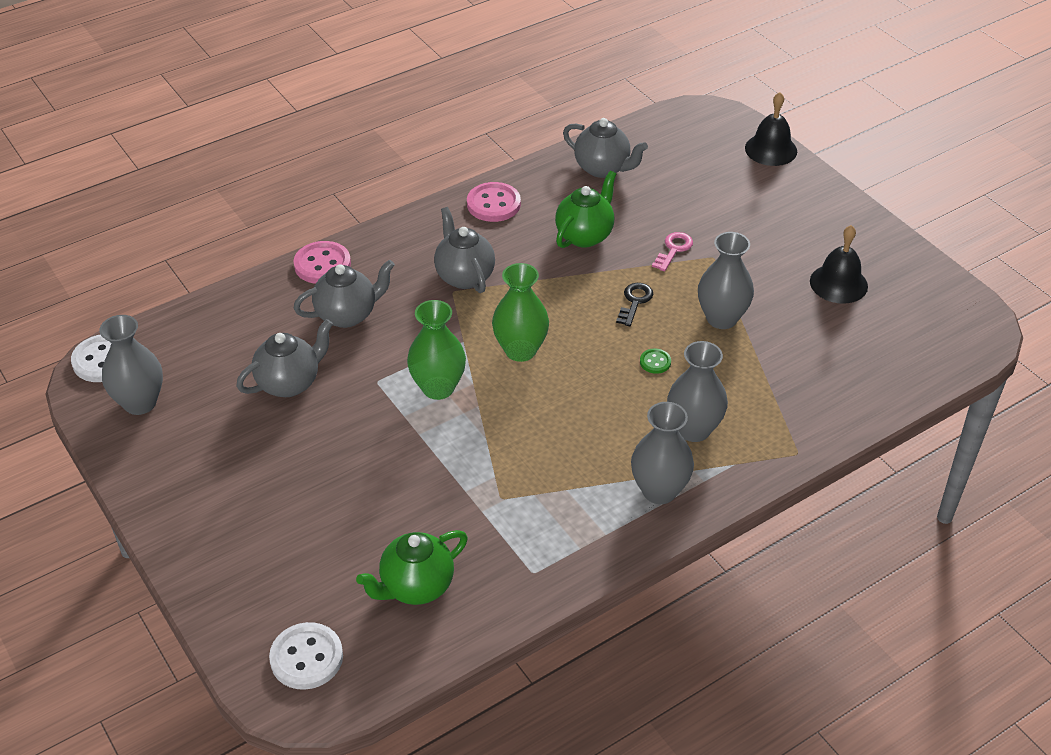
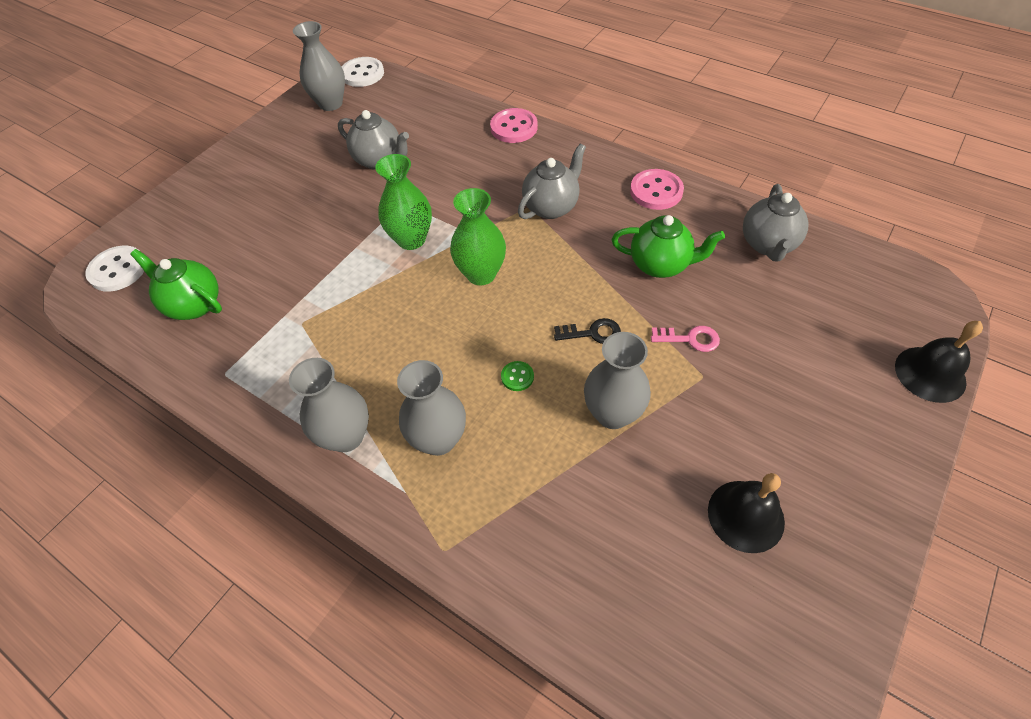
camera: 70 degrees right, 10 degrees up
grey teapot [294,260,395,328] -> none

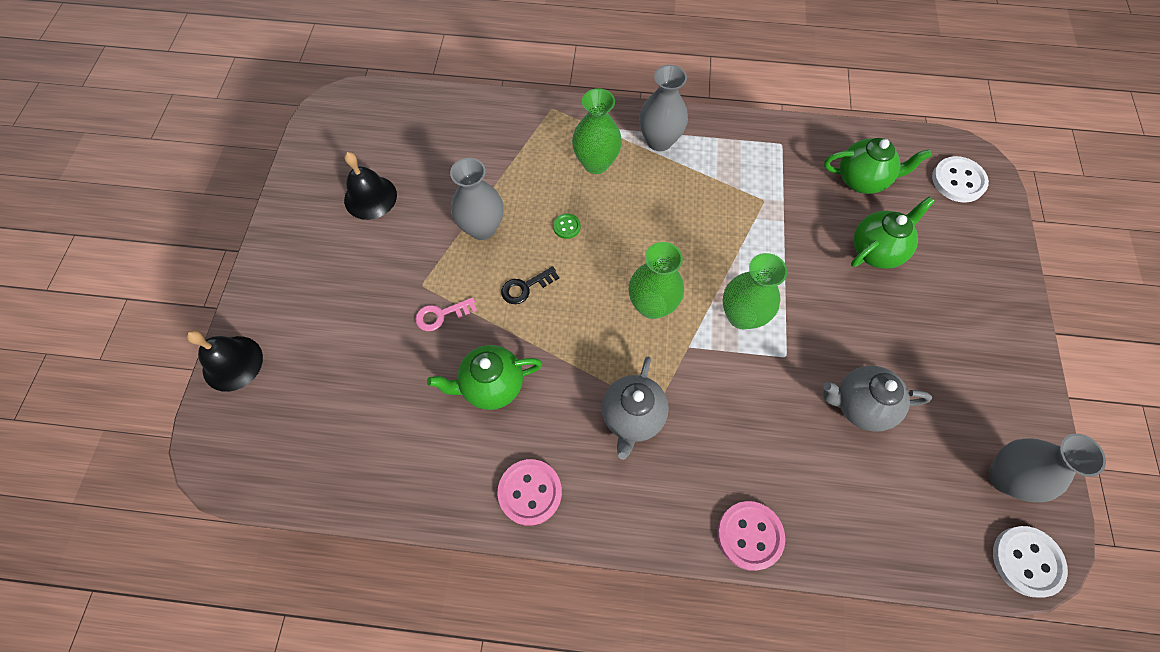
camera: 150 degrees right, 10 degrees up
grey vase [397,360,466,456] -> green vase [572,88,622,174]
grey teapot [743,184,809,262] -> none
none -> green teapot [851,197,935,269]

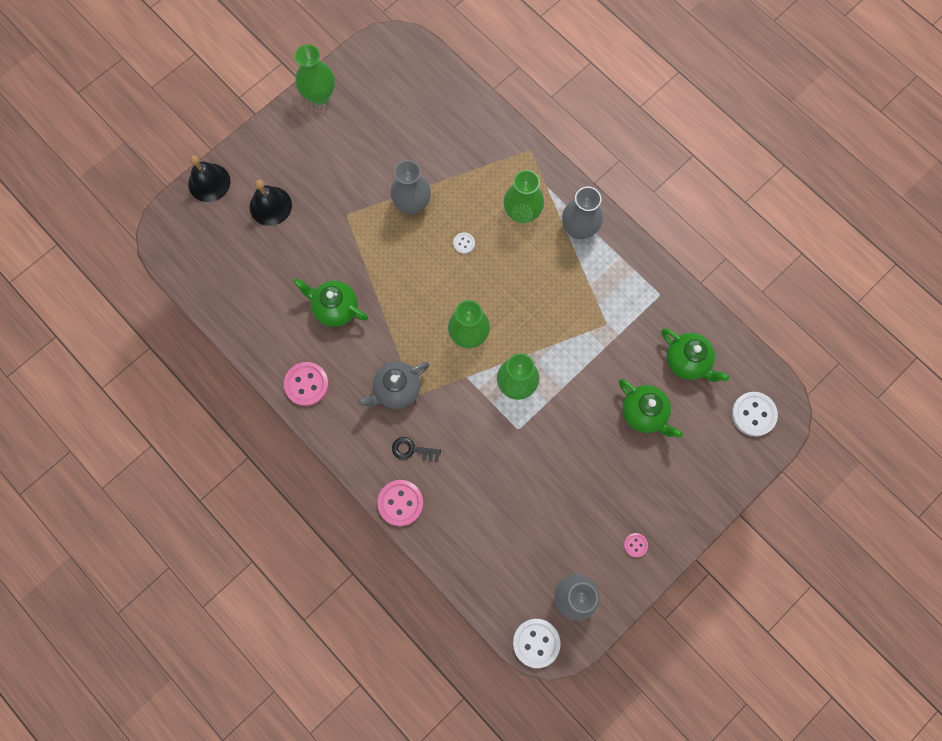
camera: 40 degrees right, 10 degrees up
black bell [344,152,397,220] -> black bell moved to [250,180,292,226]
pink key [415,297,477,331] -> none
black key [501,266,559,304] -> black key moved to [392,437,441,461]
green button [553,214,581,239] -> white button [453,232,475,254]
grey teapot [823,365,932,432] -> none
green teapot [851,197,935,269] -> green teapot turned 45 degrees clockwise [619,379,683,438]
none -> green vase [295,44,335,105]
none -> pink button [624,533,648,557]

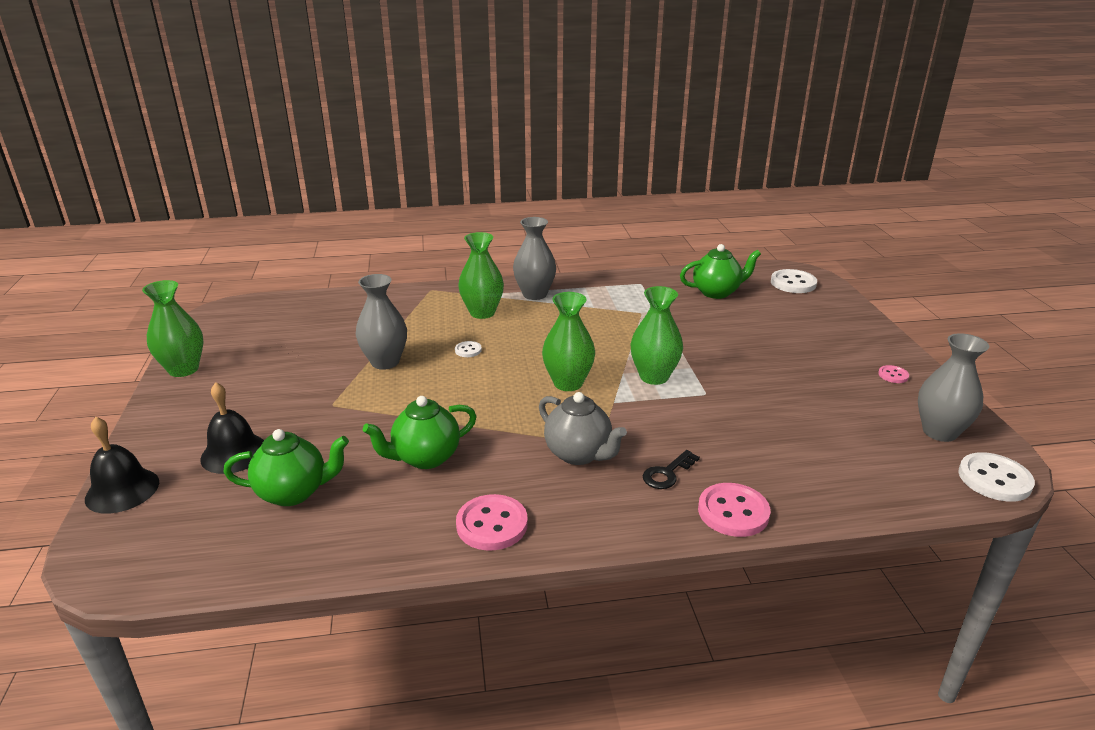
camera: 55 degrees left, 45 degrees down
grey teapot [358,361,430,409] -> grey teapot turned 45 degrees counterclockwise [539,392,627,465]
green teapot [619,379,683,438] -> green teapot moved to [223,429,349,506]

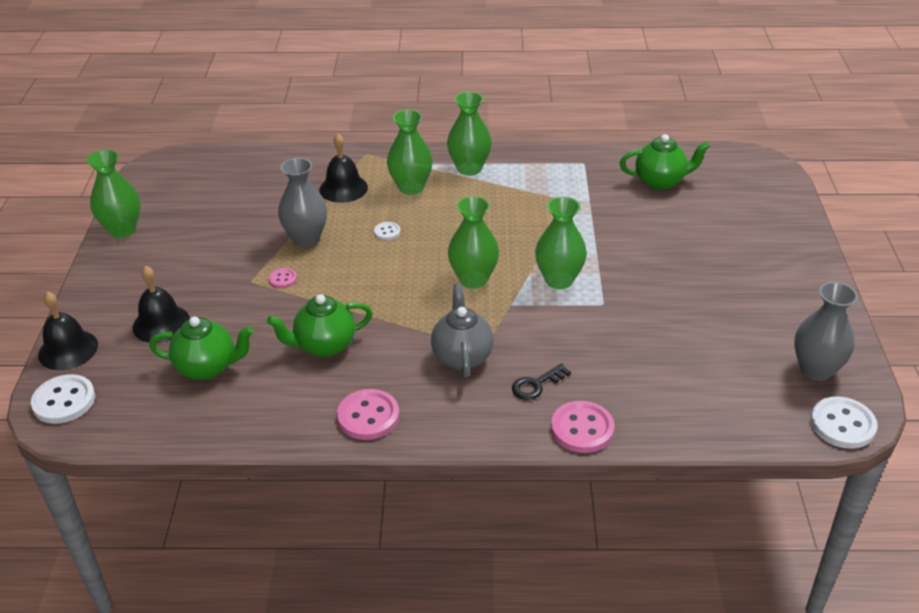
camera: 10 degrees right, 10 degrees up
grey vase [513,217,556,300] -> green vase [447,91,492,176]
grey teapot [539,392,627,465] -> grey teapot turned 150 degrees counterclockwise [431,284,494,378]
white button [771,269,817,293] -> white button moved to [31,374,95,424]
pink button [878,365,909,383] -> pink button moved to [269,268,297,288]
none -> black bell [319,134,368,203]

